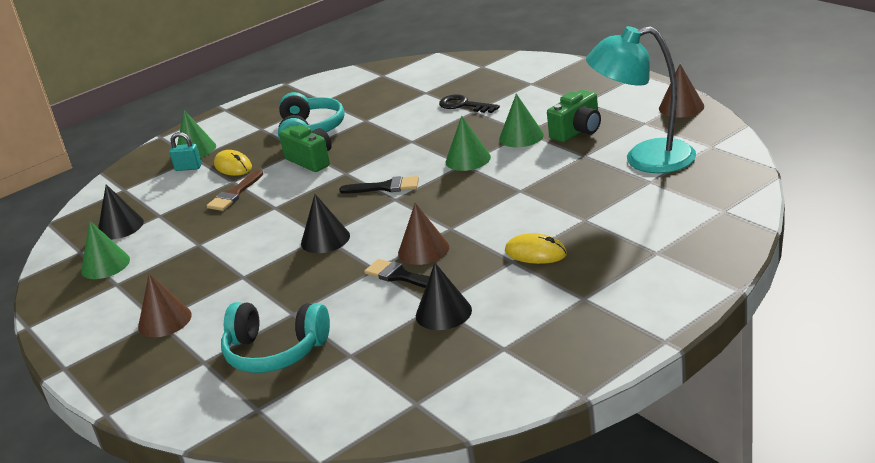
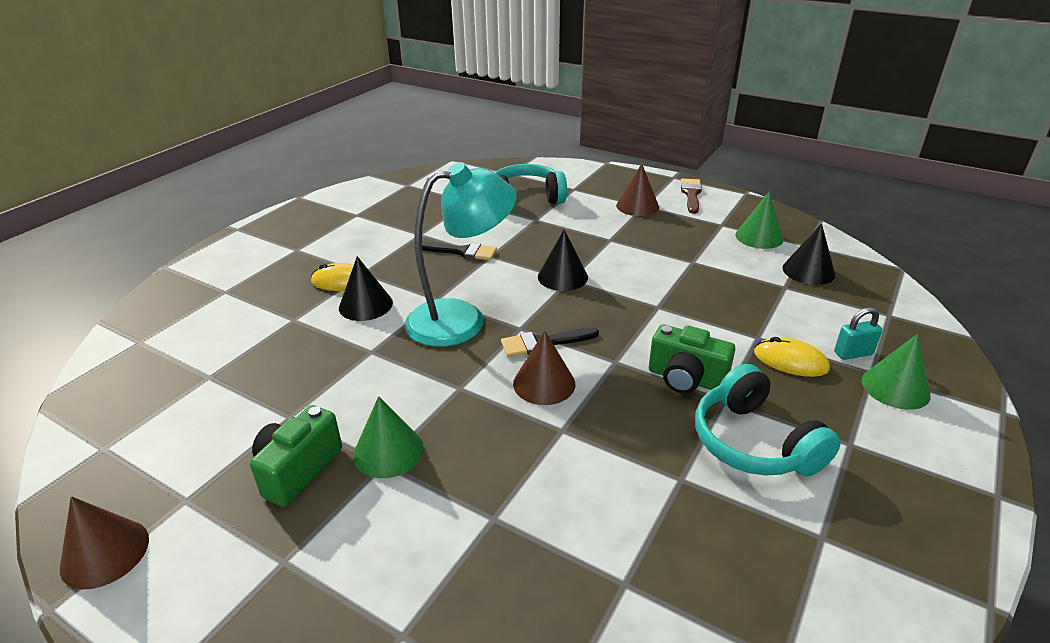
camera: 155 degrees right, 5 degrees up
brown brush [206,169,263,211] -> brown brush moved to [681,179,702,214]
brown cone [398,203,449,265] -> brown cone moved to [513,331,575,405]
black cone [416,263,472,330] -> black cone moved to [339,256,393,321]
black key [439,94,500,113] -> none
green cone [446,116,491,171] -> none
turquoise lamp [586,26,696,173] -> turquoise lamp moved to [405,162,517,347]

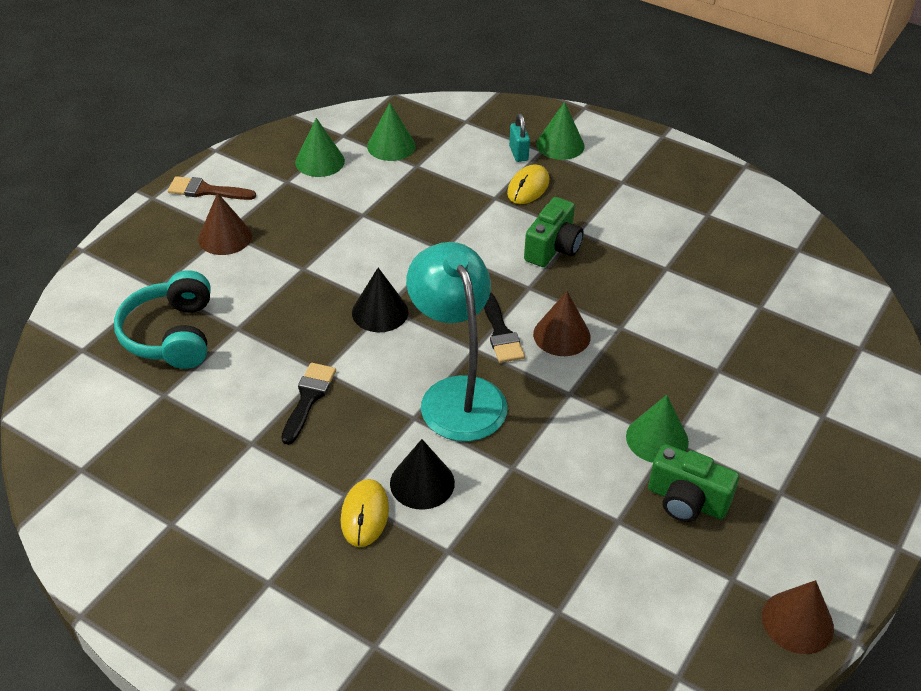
camera: 90 degrees left, 10 degrees up
turquoise headphones [695,364,841,476] -> none
black cone [782,223,835,285] -> green cone [367,103,416,161]

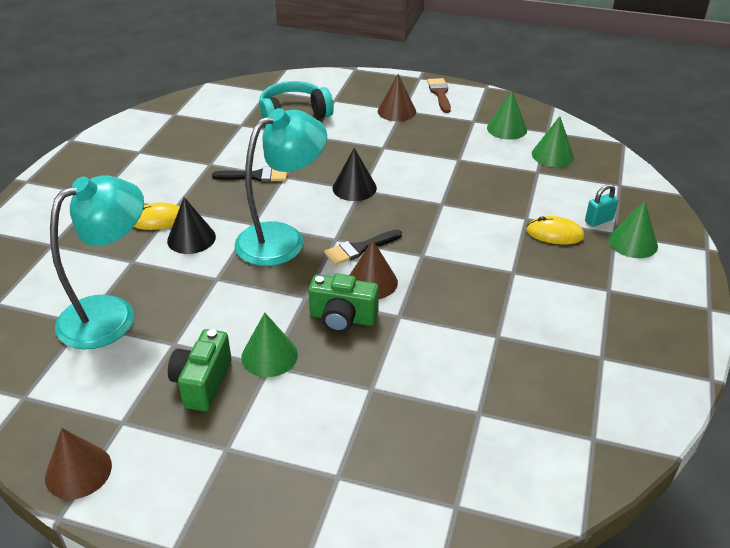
camera: 75 degrees right, 5 degrees down
green camera [524,197,583,267] -> green camera moved to [308,274,379,333]
none -> turquoise lamp [50,175,144,350]

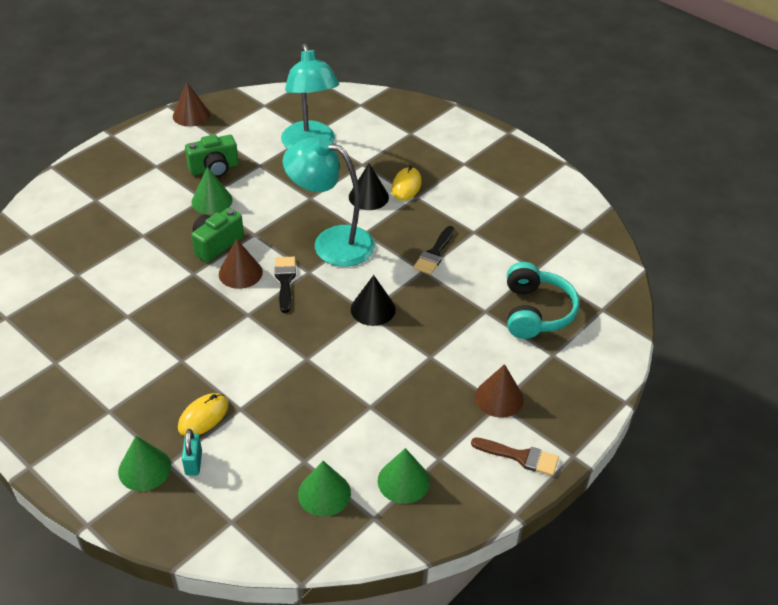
camera: 115 degrees right, 5 degrees up
green camera [168,329,232,411] -> green camera turned 120 degrees clockwise [185,134,238,177]
turquoise lamp [234,108,327,266] -> turquoise lamp turned 120 degrees clockwise [283,138,375,267]

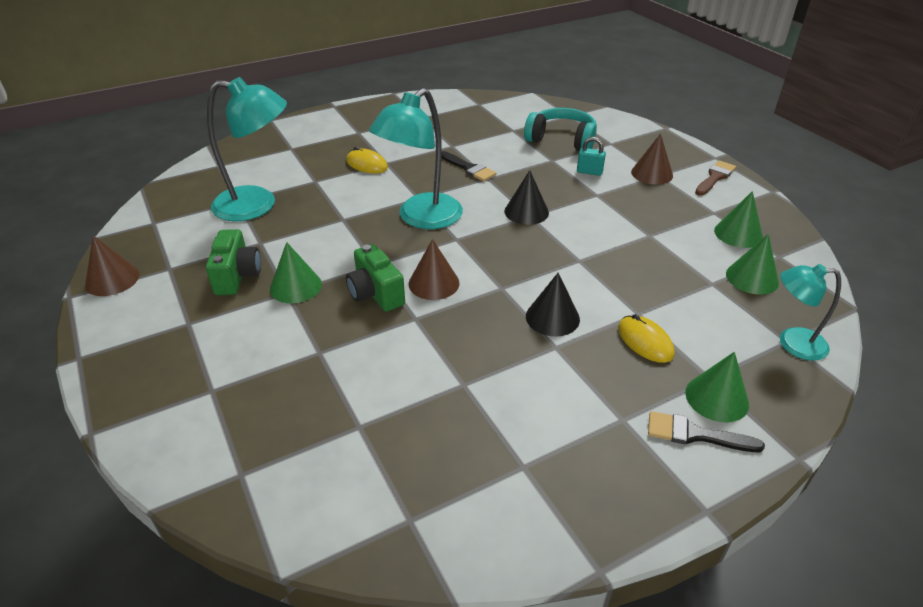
camera: 70 degrees left, 5 degrees down
turquoise padlock [182,429,202,476] -> turquoise padlock moved to [577,137,606,176]
black brush [274,257,296,313] -> black brush moved to [648,411,765,452]
black cone [349,163,389,210] -> black cone moved to [526,273,580,337]
none -> turquoise lamp [780,264,841,360]

